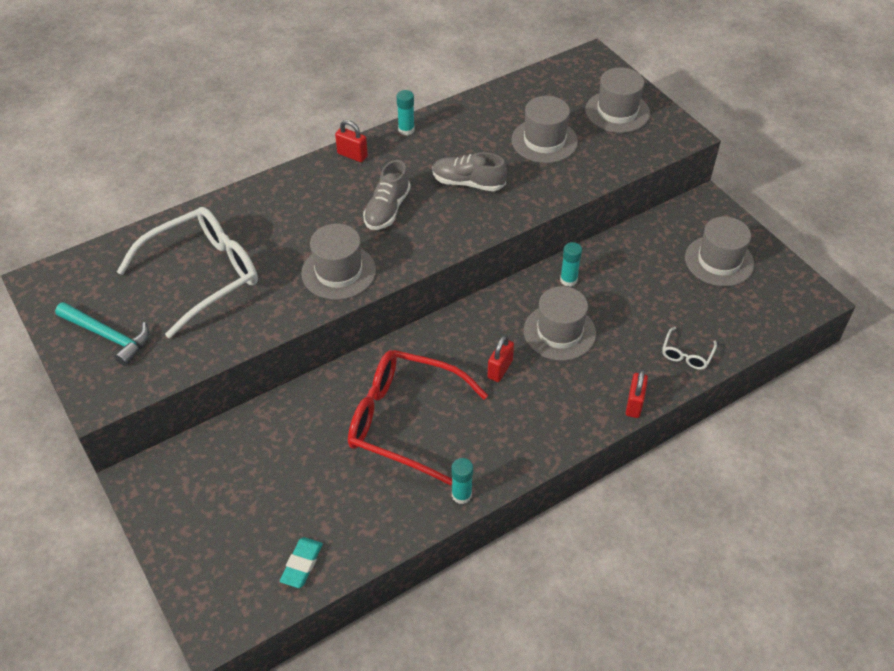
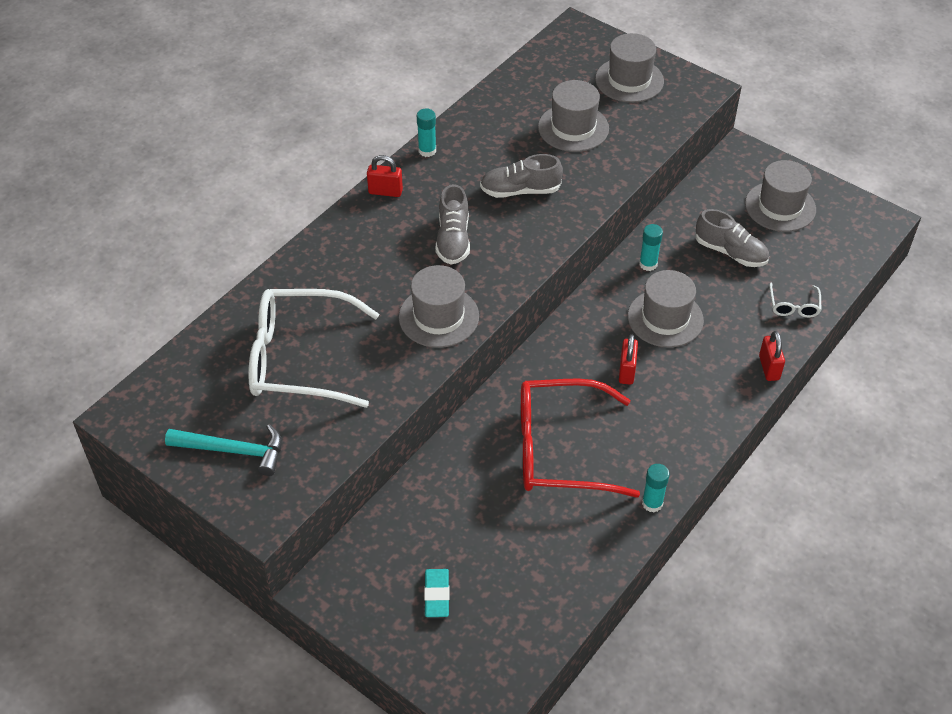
camera: 20 degrees left, 0 degrees up
white glasses [117,207,258,338] -> white glasses turned 120 degrees counterclockwise [248,289,379,408]
turquoise eraser [280,537,323,588] -> turquoise eraser moved to [424,569,450,617]
none -> grey shoe [696,209,769,267]

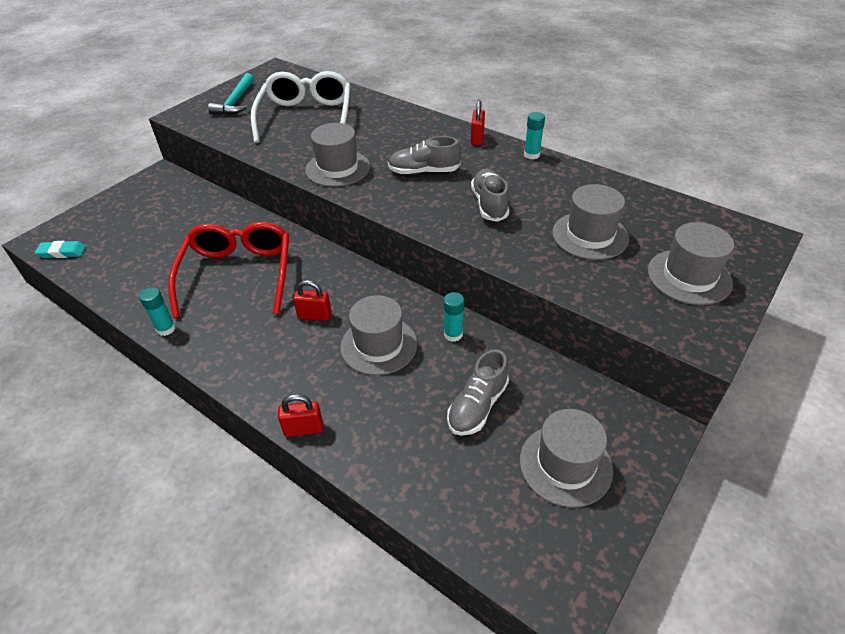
camera: 90 degrees right, 5 degrees down
turquoise eraser [424,569,450,617] -> turquoise eraser moved to [35,241,86,258]
white glasses [769,283,821,318] -> none

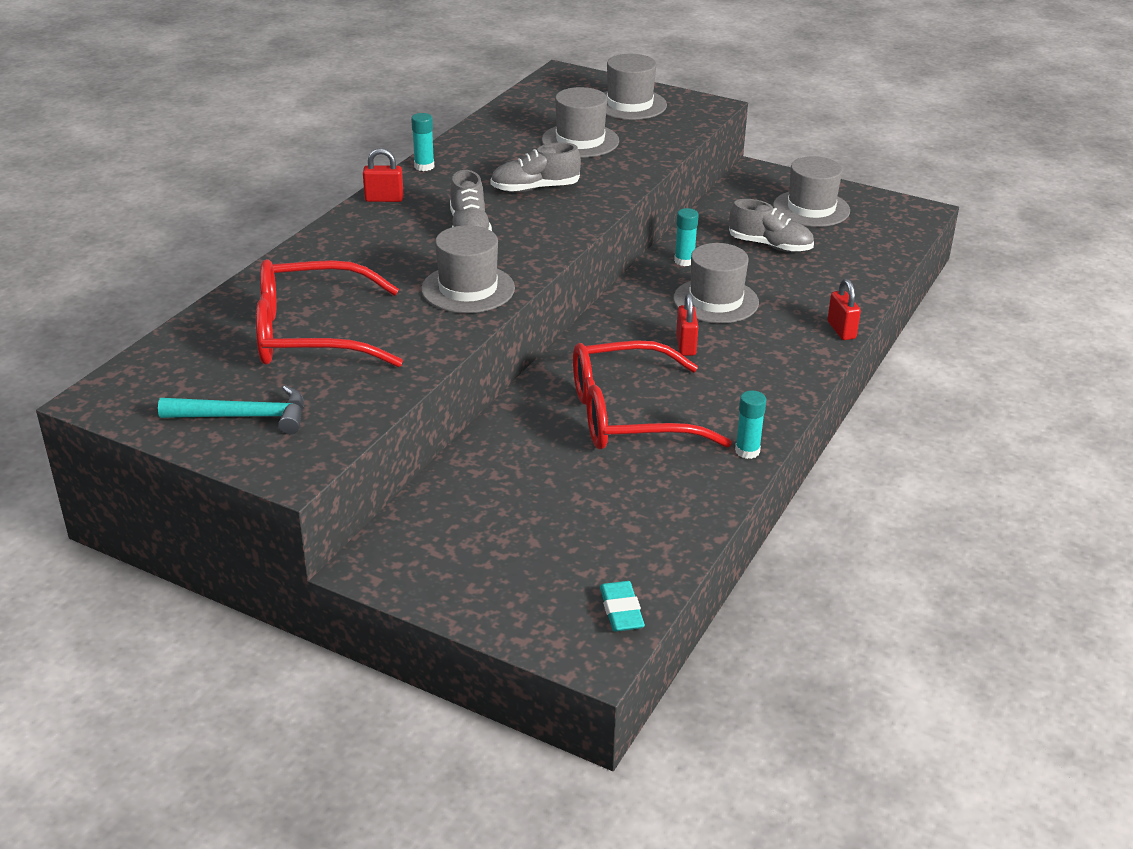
camera: 100 degrees left, 10 degrees down
white glasses [251,71,350,143] -> red glasses [256,259,403,367]

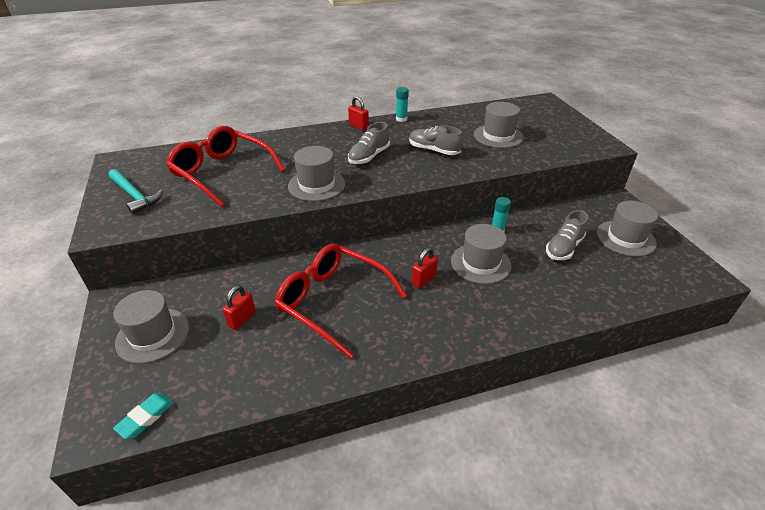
camera: 45 degrees right, 5 degrees up
grey hat [603,54,667,120] -> grey hat moved to [113,290,189,364]
grey shoe [729,199,814,252] -> grey shoe turned 60 degrees clockwise [546,210,588,260]
turquoise glue stick [735,390,766,459] -> none
red padlock [827,279,861,340] -> red padlock moved to [222,286,256,330]

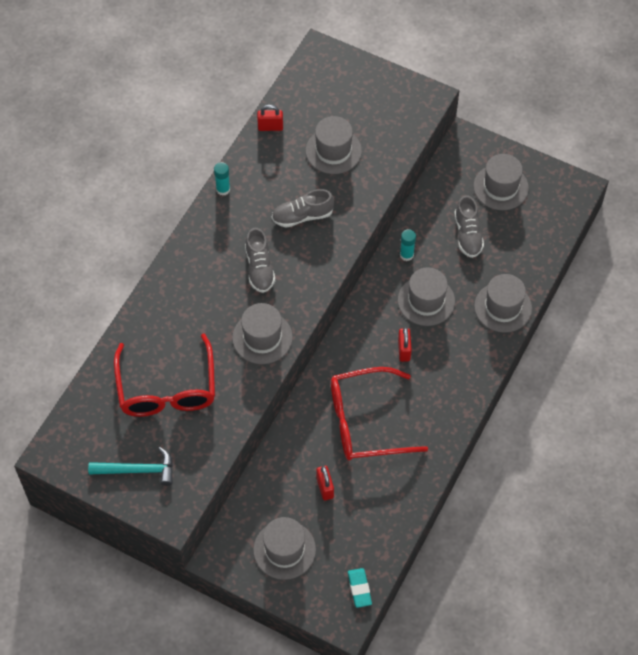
camera: 45 degrees left, 20 degrees up
red glasses [166,126,285,207] -> red glasses turned 90 degrees counterclockwise [114,334,215,417]
red padlock [348,96,369,130] -> red padlock moved to [257,104,283,131]
none -> grey hat [474,274,532,333]

